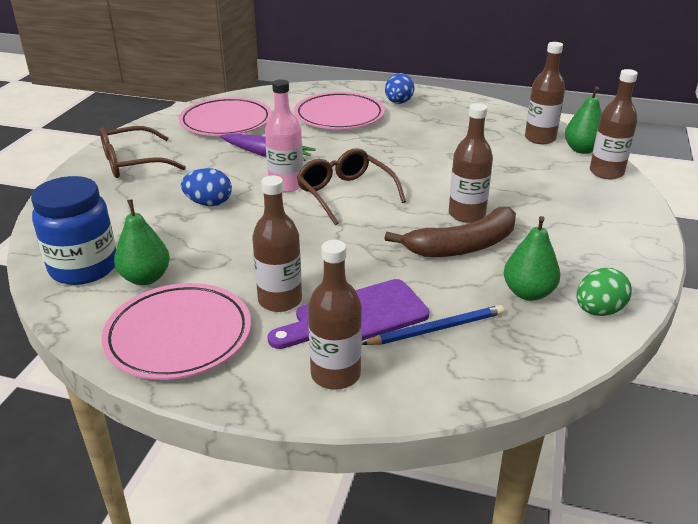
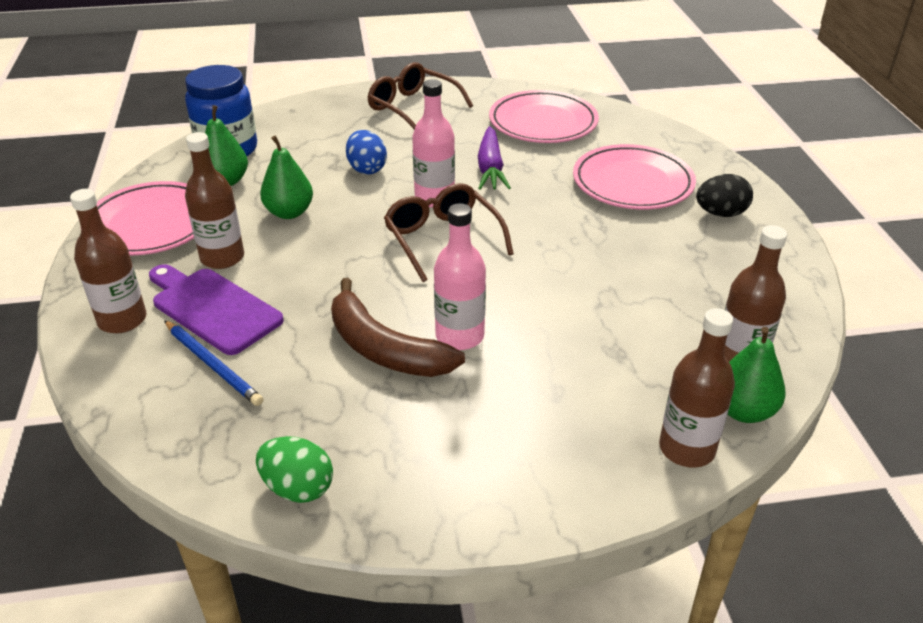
camera: 65 degrees right, 5 degrees up
brown glasses [296,148,406,225] -> brown glasses turned 60 degrees counterclockwise [384,183,514,282]
blue egg [385,73,414,104] -> black egg [696,174,753,217]
brown bottle [449,103,493,223] -> pink bottle [434,203,486,350]
green pear [504,216,560,301] -> green pear moved to [260,136,313,219]

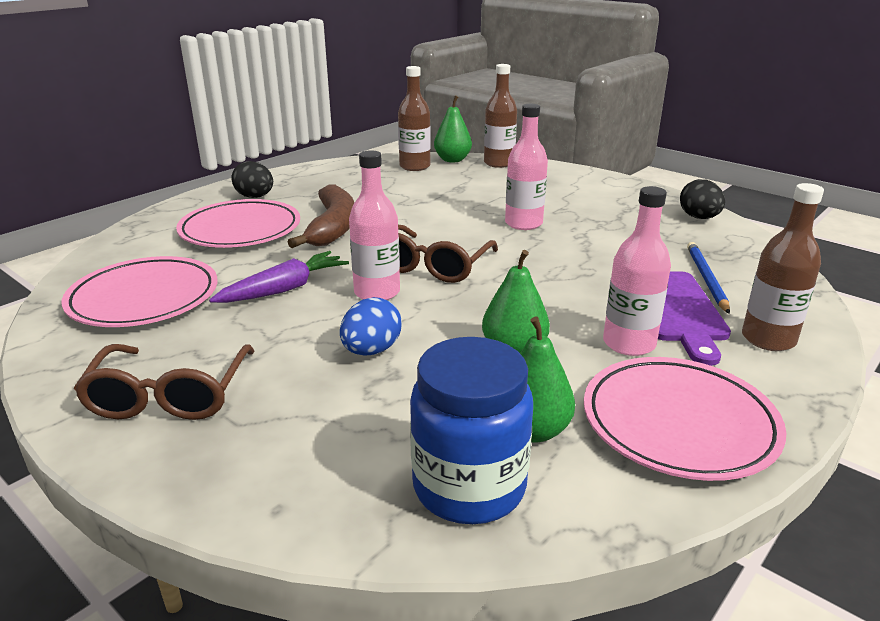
camera: 130 degrees left, 10 degrees down
brown bottle [185,132,244,269] -> pink bottle [603,186,671,356]
green egg [256,436,333,503] -> black egg [680,179,725,219]
brown banana [331,278,465,377] -> brown banana moved to [288,185,354,248]

